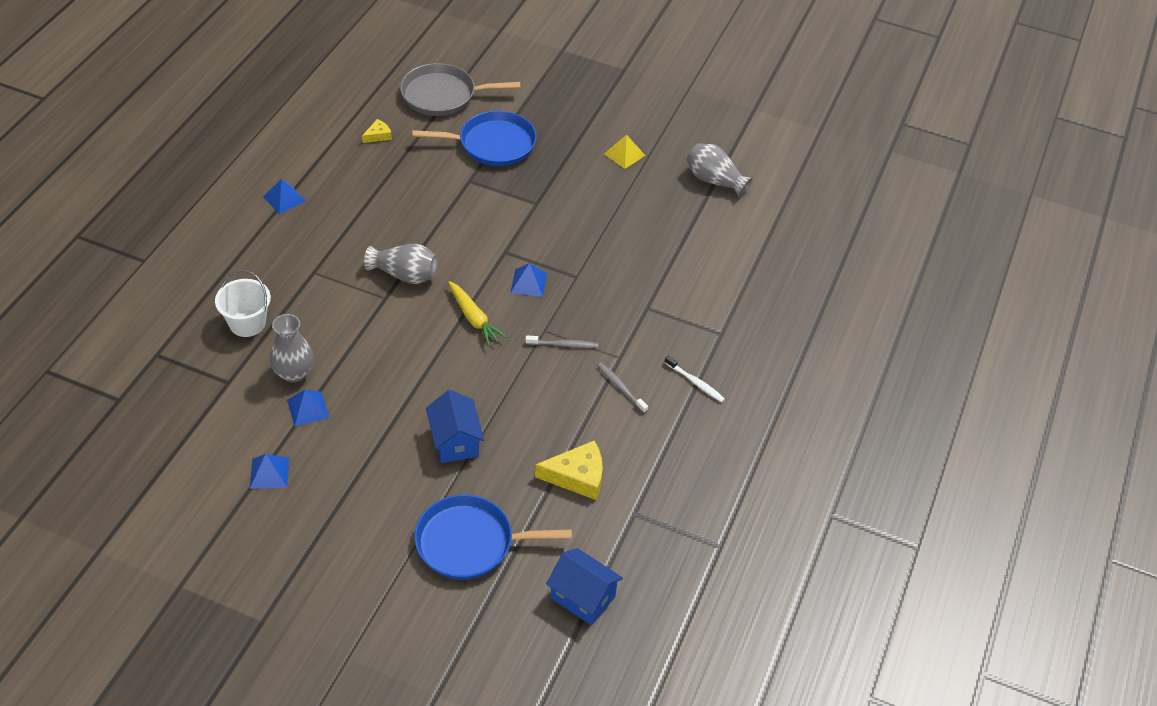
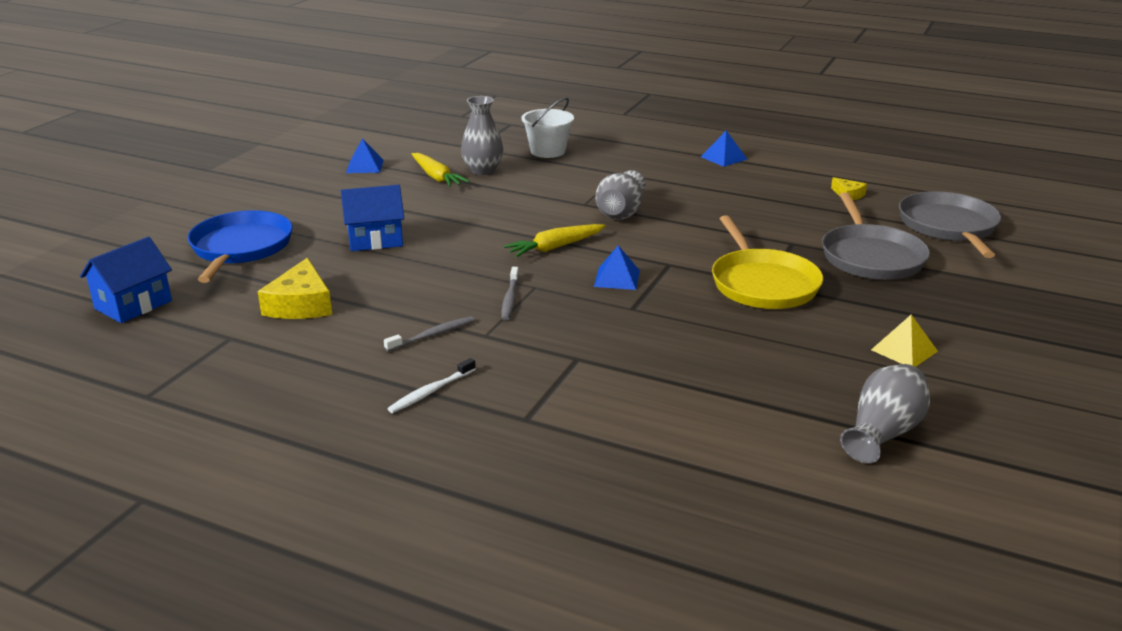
camera: 95 degrees right, 20 degrees down
blue pyramid [287,389,329,427] -> yellow carrot [412,153,469,187]
blue pan [412,111,537,166] -> grey pan [822,192,930,280]
none -> yellow pan [712,215,823,309]

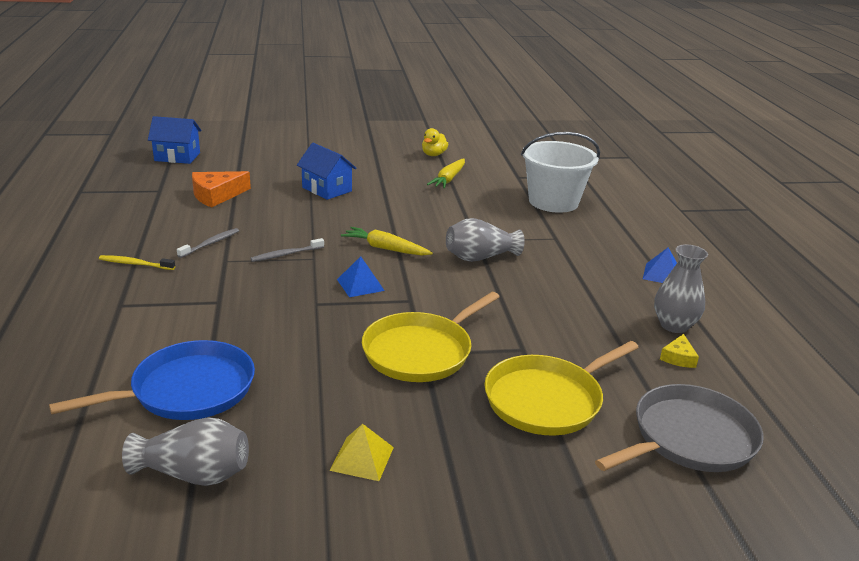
camera: 55 degrees right, 0 degrees up
blue pan [187,210,293,283] -> blue pan moved to [49,340,255,420]
yellow cheese [258,258,332,319] -> orange cheese [192,171,251,207]
blue pyramid [346,138,384,173] -> yellow duck [422,128,448,156]
grey toothbrush [384,316,475,352] -> grey toothbrush turned 75 degrees counterclockwise [177,228,239,258]
white toothbrush [387,358,476,413] -> yellow toothbrush [99,255,175,270]
grey vase [461,96,503,175] -> grey vase moved to [654,244,708,333]
white bucket [521,98,574,158] -> white bucket [521,132,600,213], size x1.55
grey pan [822,192,930,280] -> yellow pan [484,341,639,436]

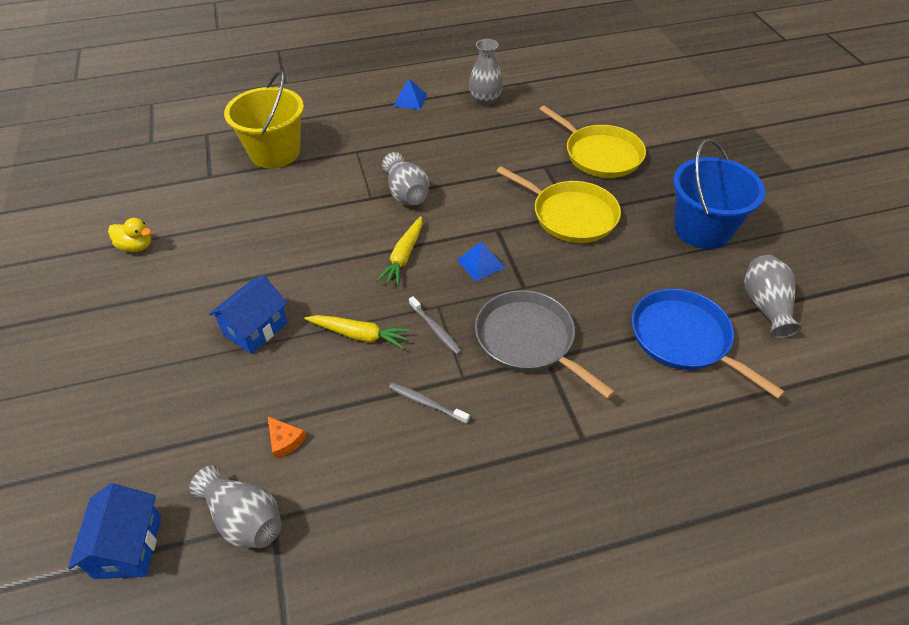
camera: 95 degrees left, 20 degrees up
yellow toothbrush [99,255,175,270] -> none
orange cheese [192,171,251,207] -> orange cheese [268,417,306,459], size x0.53
yellow pyramid [329,424,394,481] -> blue bucket [673,139,765,249]
yellow carrot [427,159,465,189] -> yellow carrot moved to [304,315,411,349]
white bucket [521,132,600,213] -> yellow bucket [224,70,304,168]
grey pan [595,384,764,472] -> grey pan moved to [475,290,615,399]
yellow cheese [660,334,699,368] -> none
none -> grey vase [189,465,282,548]

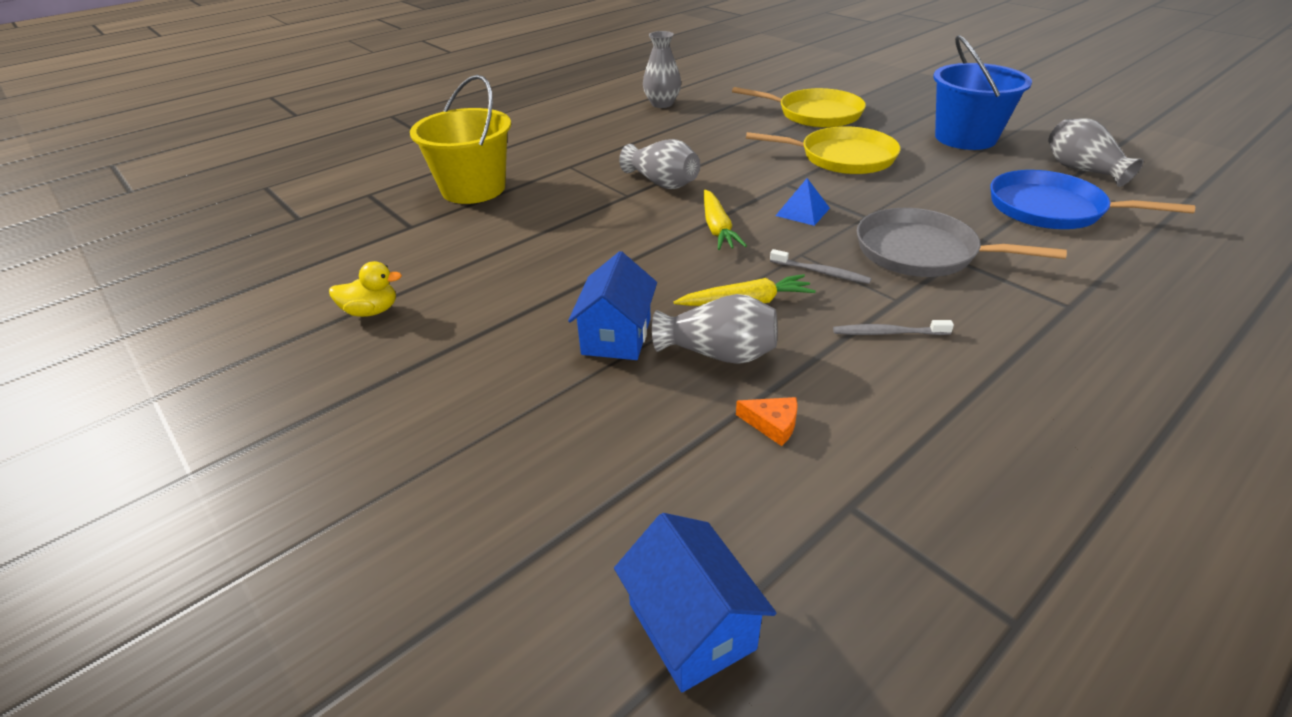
camera: 25 degrees left, 10 degrees down
grey vase [189,465,282,548] -> grey vase moved to [652,294,777,364]
blue pyramid [394,79,427,110] -> none

